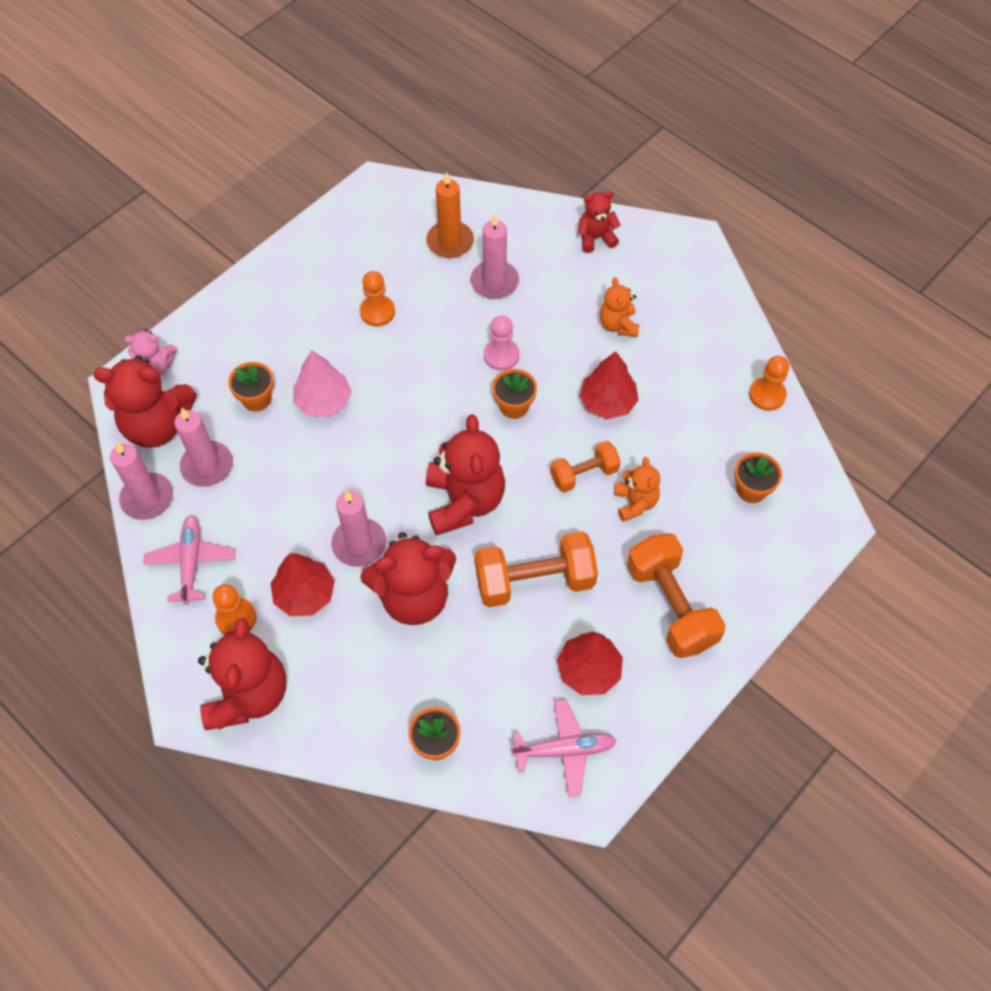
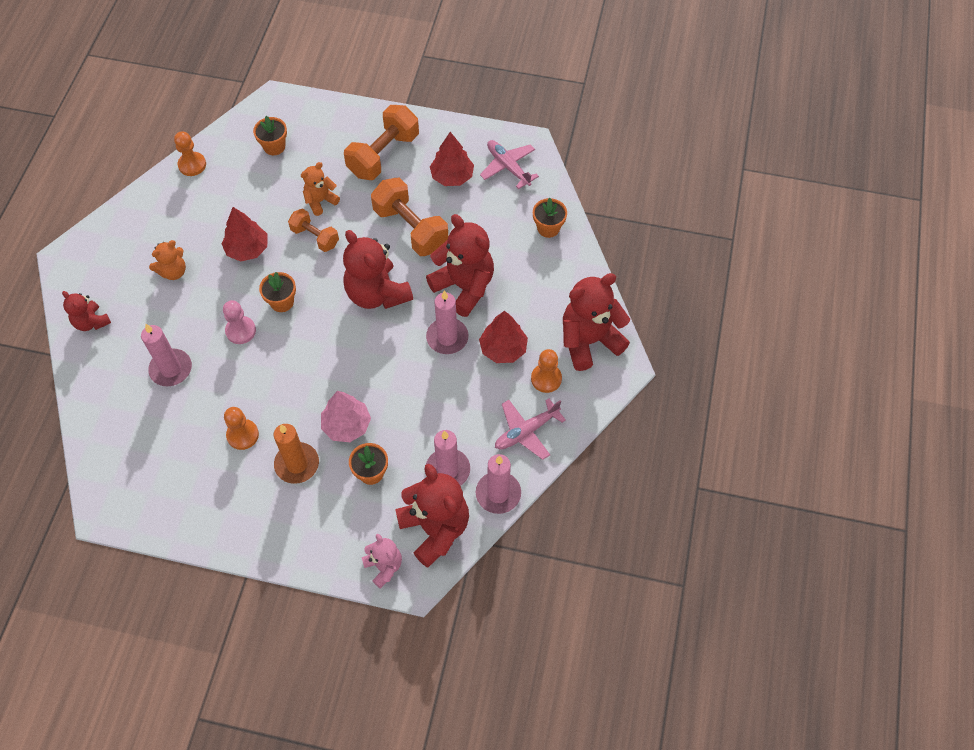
camera: 120 degrees left, 0 degrees up
orange candle [426,172,474,258] -> orange candle moved to [273,424,319,484]
red teddy bear [426,414,505,536] -> red teddy bear turned 90 degrees counterclockwise [343,230,413,309]

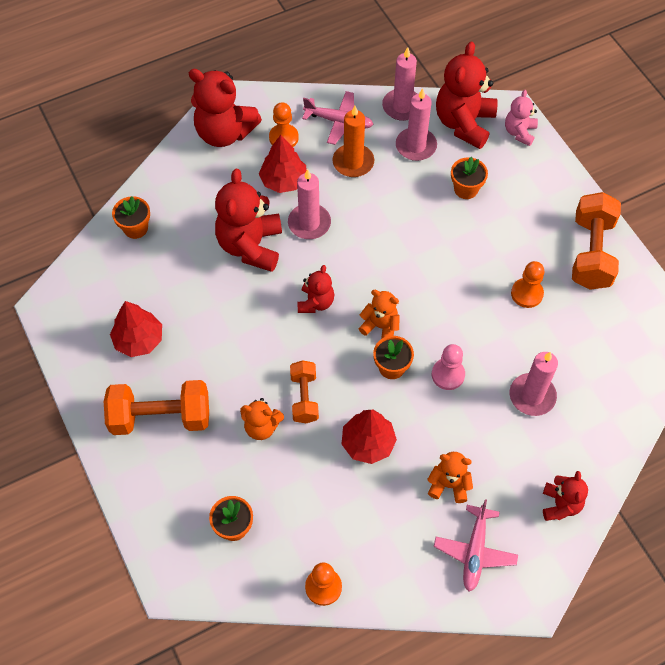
camera: 130 degrees left, 0 degrees up
orange candle [273,424,319,484] -> orange candle moved to [332,106,374,177]
pink tree [321,391,371,442] -> none
red teddy bear [343,230,413,309] -> red teddy bear [298,265,334,313], size x0.54
orange dumbbell [371,178,448,256] -> orange dumbbell moved to [572,192,621,290]
pink plane [480,140,539,189] -> pink plane moved to [434,499,518,592]
none -> orange teddy bear [358,290,400,339]

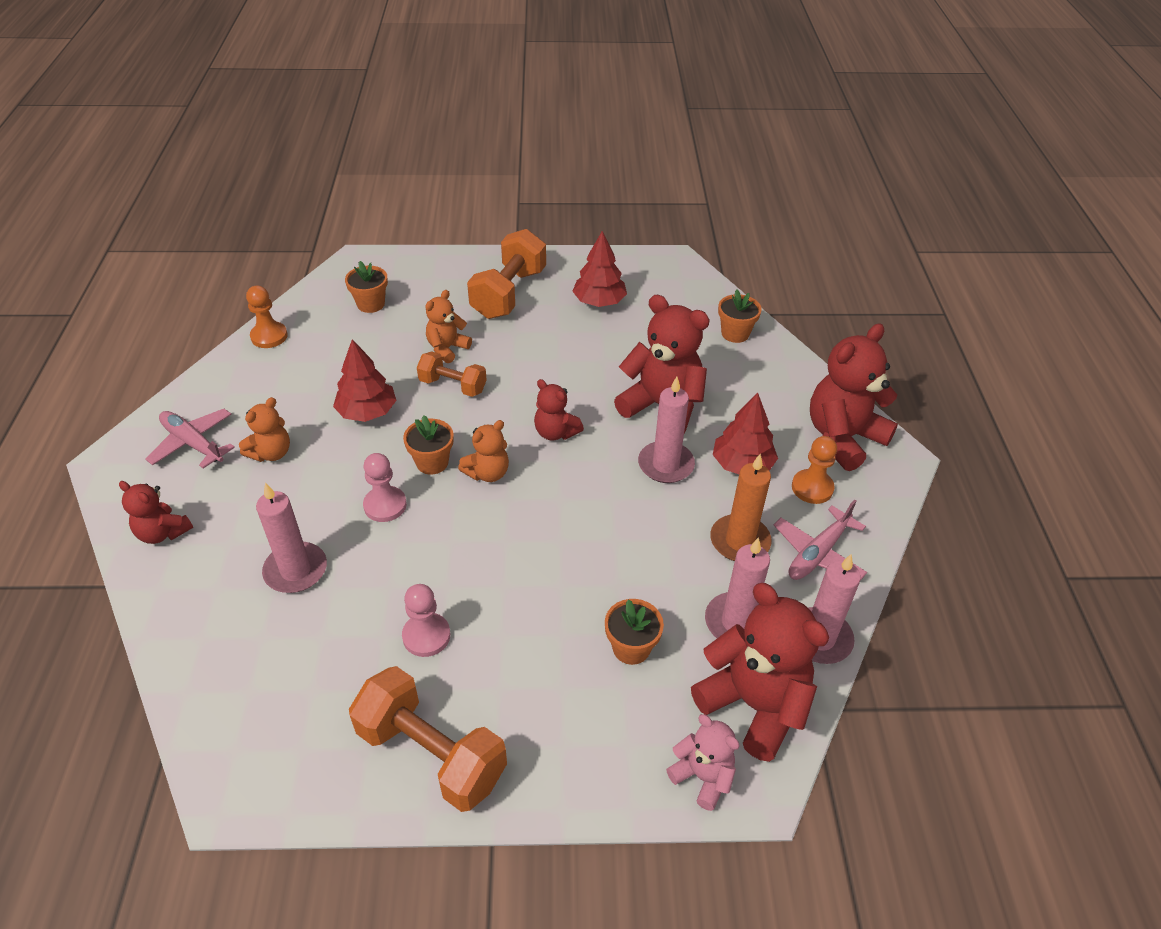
camera: 115 degrees right, 15 degrees down
orange pawn [511,261,544,308] -> pink pawn [402,584,450,657]

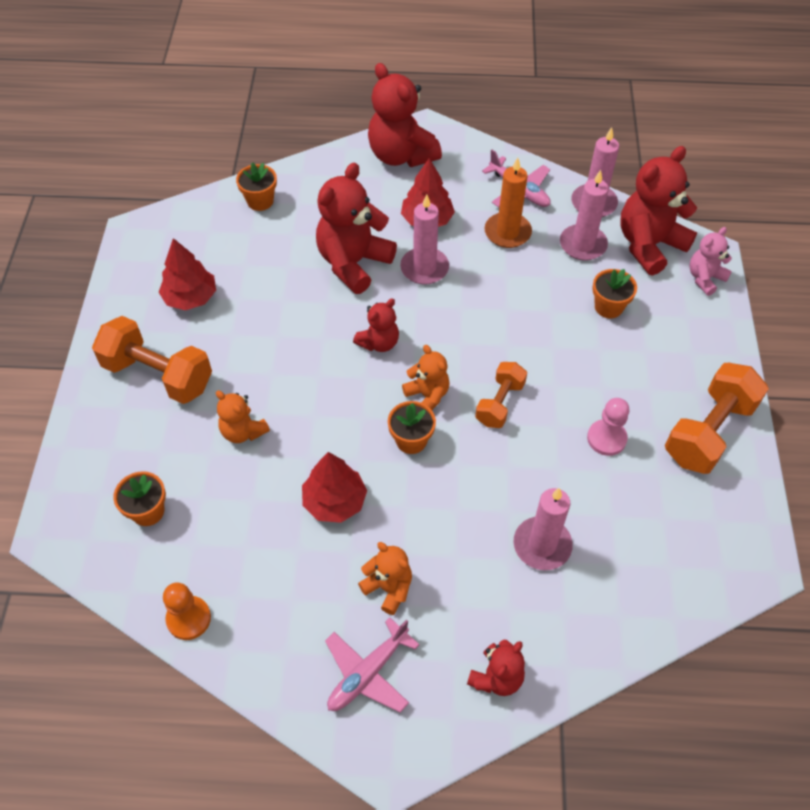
camera: 85 degrees left, 10 degrees up
pink pawn [363,453,407,522] -> none
orange dumbbell [417,351,487,397] -> orange dumbbell moved to [475,362,527,428]
orange pawn [792,436,837,504] -> none

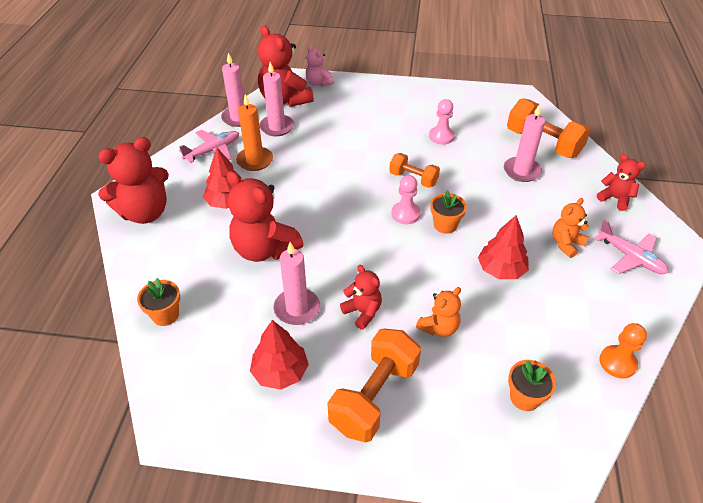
camera: 85 degrees left, 10 degrees down
red teddy bear [353,299,399,352] -> red teddy bear moved to [340,265,382,330]
pink candle [400,194,449,285] -> pink candle moved to [273,242,320,325]
orange teddy bear [402,345,450,410] -> pink pawn [391,175,420,224]
orange flower pot [592,269,637,318] -> none
orange dumbbell [665,363,769,474] -> orange dumbbell moved to [507,98,591,158]

